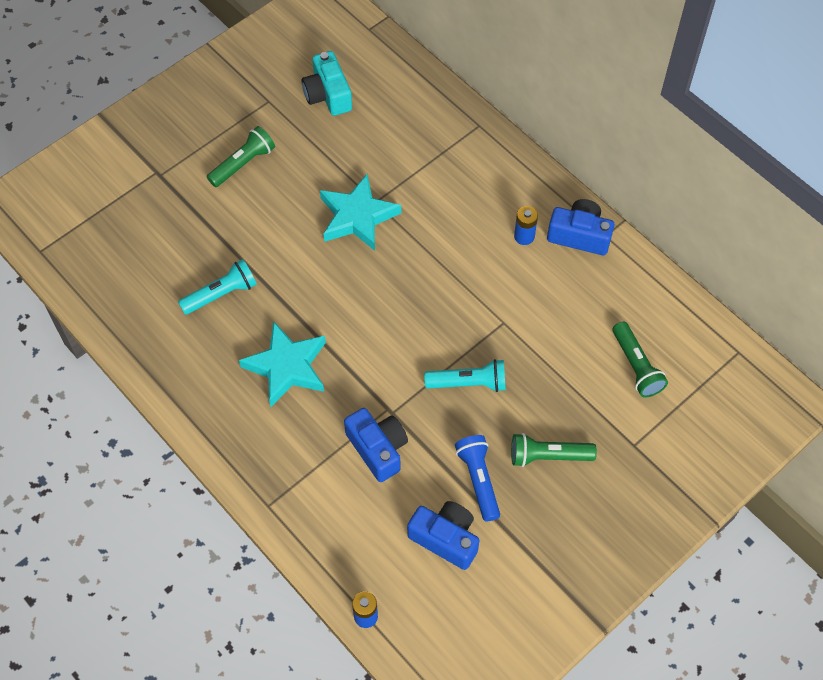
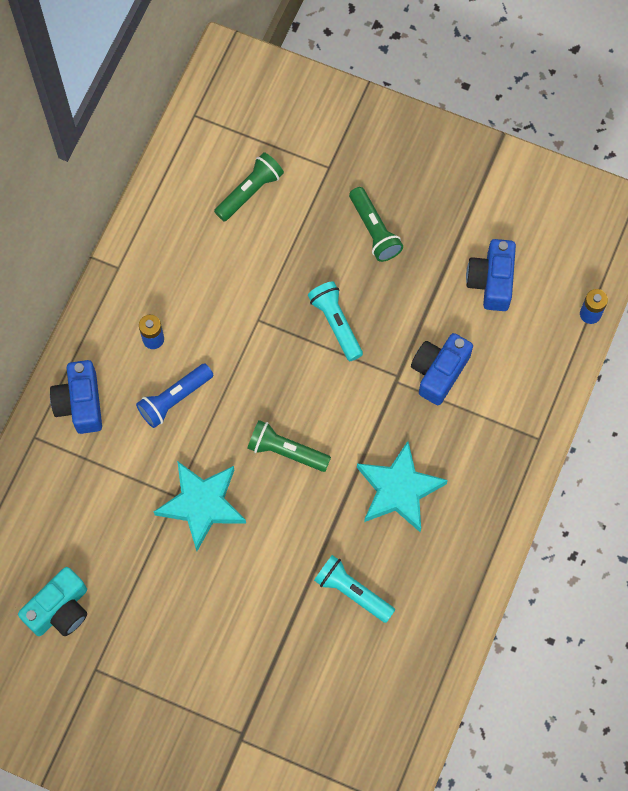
camera: 115 degrees left, 10 degrees up
green flashlight [207,126,275,187] -> green flashlight moved to [247,420,331,472]
blue flashlight [455,435,500,522] -> blue flashlight moved to [136,363,213,428]
blue camera [547,199,614,255] -> blue camera moved to [50,360,102,434]

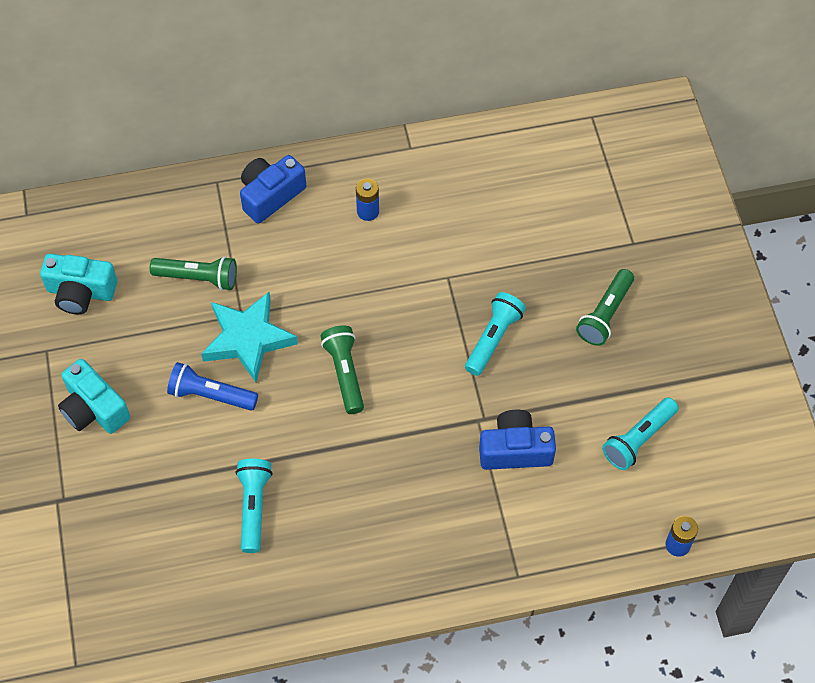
camera: 55 degrees right, 10 degrees down
blue flashlight [136,363,213,428] -> blue flashlight moved to [167,362,258,411]
green flashlight [214,152,284,221] -> green flashlight moved to [150,256,237,291]
turquoise star [357,441,448,532] -> none
blue camera [466,239,516,311] -> turquoise flashlight [602,397,679,470]
none -> turquoise camera [58,359,130,434]

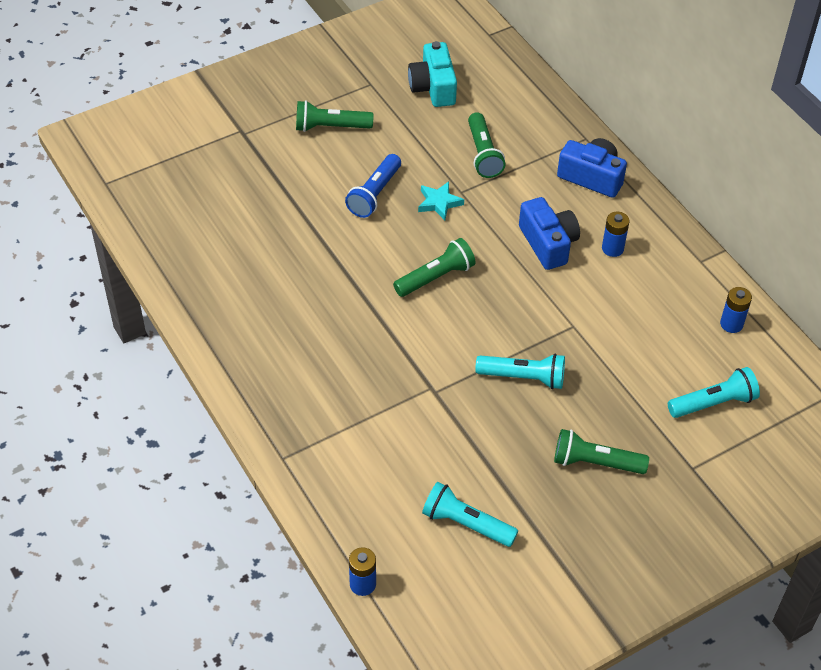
camera: 70 degrees right, 10 degrees down
turquoise camera [58,359,130,434] -> green flashlight [296,100,373,132]
blue flashlight [167,362,258,411] -> blue flashlight turned 150 degrees counterclockwise [345,154,401,218]
turquoise star [201,292,298,382] -> turquoise star [418,181,464,220], size x0.53
turquoise flashlight [236,459,272,553] -> turquoise flashlight moved to [668,367,760,418]
blue camera [479,410,556,470] -> blue camera moved to [519,197,580,270]
none -> blue battery [720,287,752,333]

